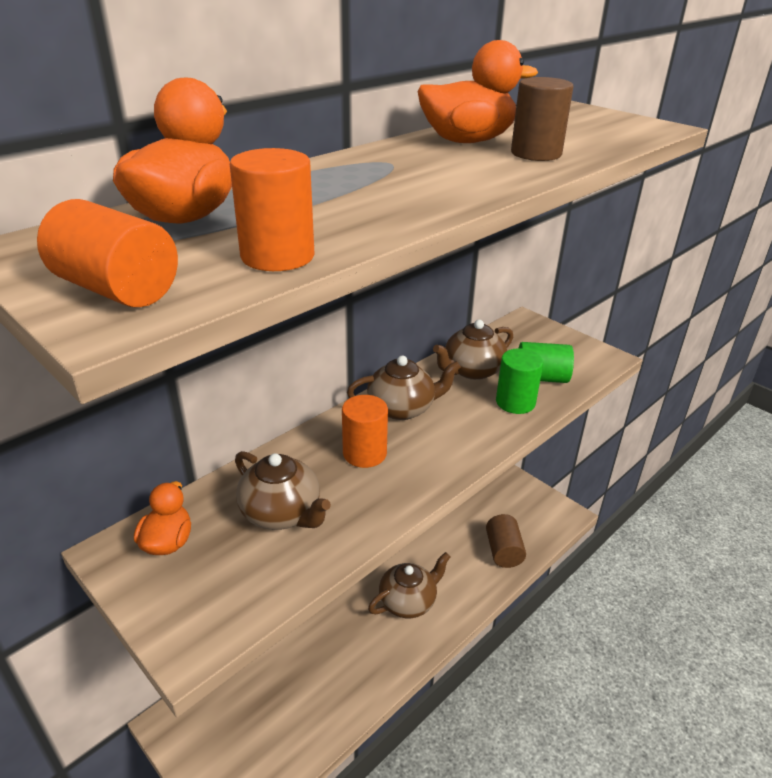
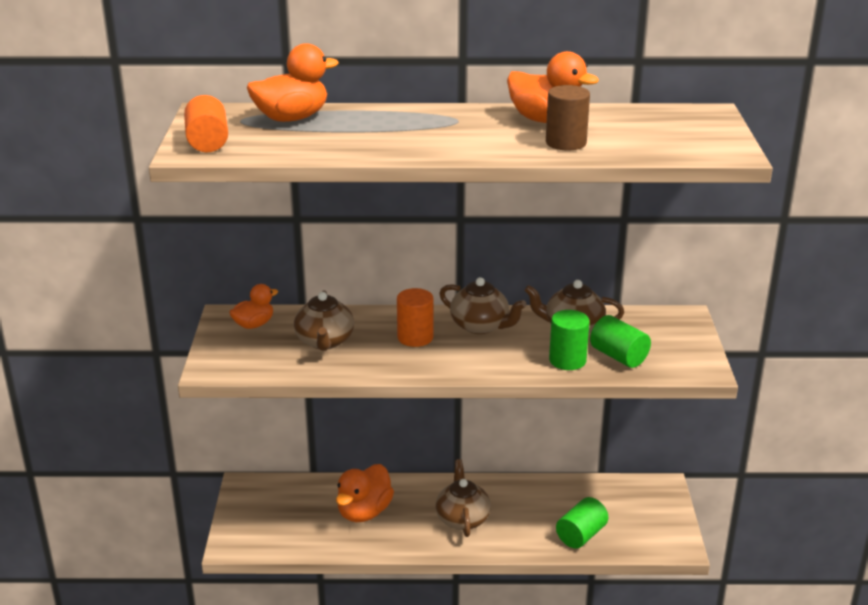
camera: 45 degrees right, 5 degrees down
orange cylinder [230,148,314,271] -> none
brown teapot [368,552,451,618] -> brown teapot turned 105 degrees counterclockwise [435,459,491,537]
brown cylinder [486,514,526,568] -> green cylinder [556,497,608,549]
none -> orange duck [336,464,394,522]

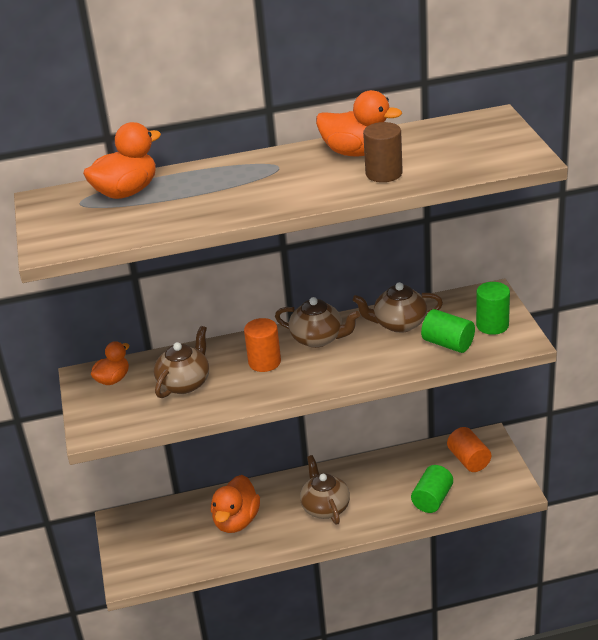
camera: 10 degrees left, 5 degrees up
orange cylinder [184,95,228,152] -> orange cylinder moved to [447,427,491,472]
brown teapot [294,290,354,351] -> brown teapot turned 135 degrees counterclockwise [154,326,209,398]
green cylinder [549,310,589,370] -> green cylinder moved to [476,282,510,335]

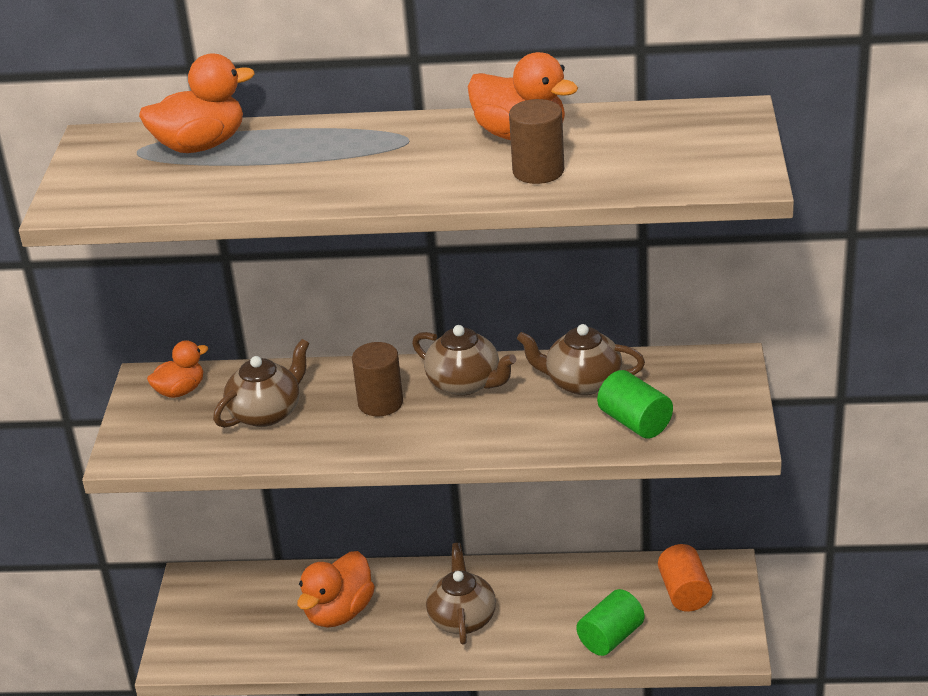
camera: 15 degrees right, 0 degrees up
orange cylinder [244,318,281,372] -> brown cylinder [352,342,403,416]
green cylinder [476,282,510,335] -> none

